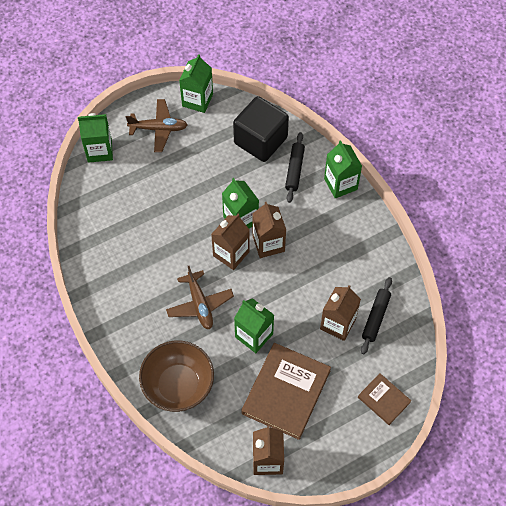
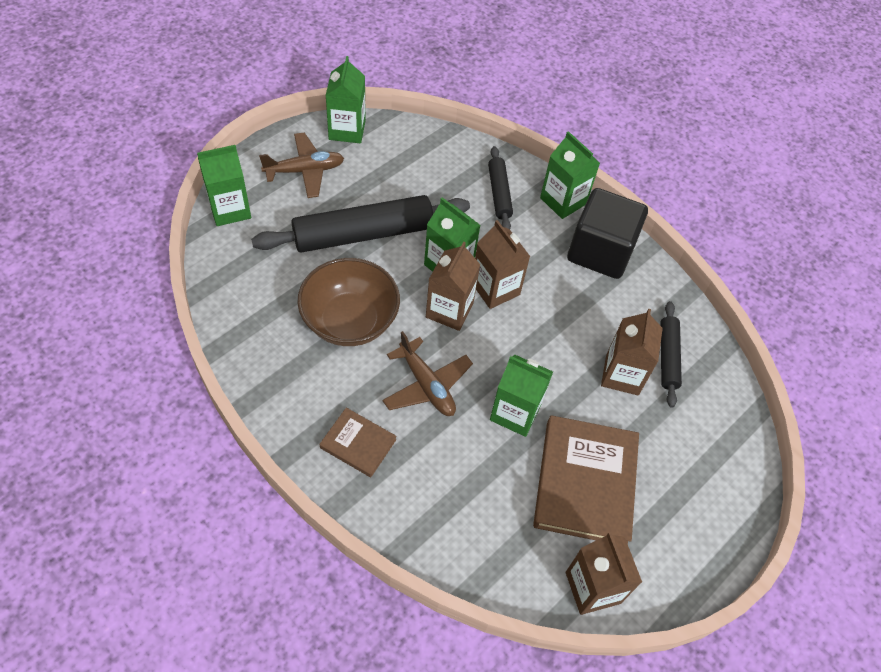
camera: 20 degrees left, 5 degrees down
brown bowl [139,341,214,412] -> brown bowl moved to [297,258,400,346]
black cube [233,96,289,162] -> black cube moved to [567,188,648,279]
brown book [358,373,411,425] -> brown book moved to [320,408,397,477]
none -> black rolling pin [251,195,470,252]

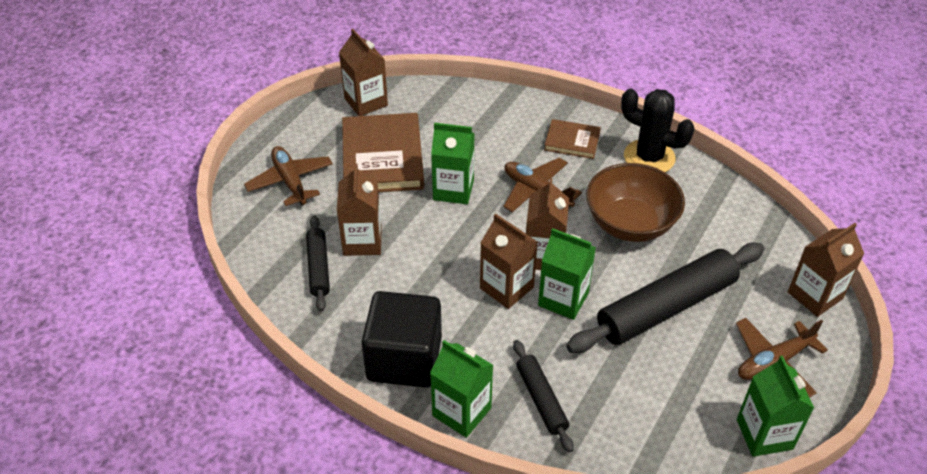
camera: 170 degrees right, 10 degrees down
green carton [197,145,251,226] -> brown carton [788,223,864,317]
none -> brown plane [244,146,333,206]
none -> black cactus [621,88,695,172]

